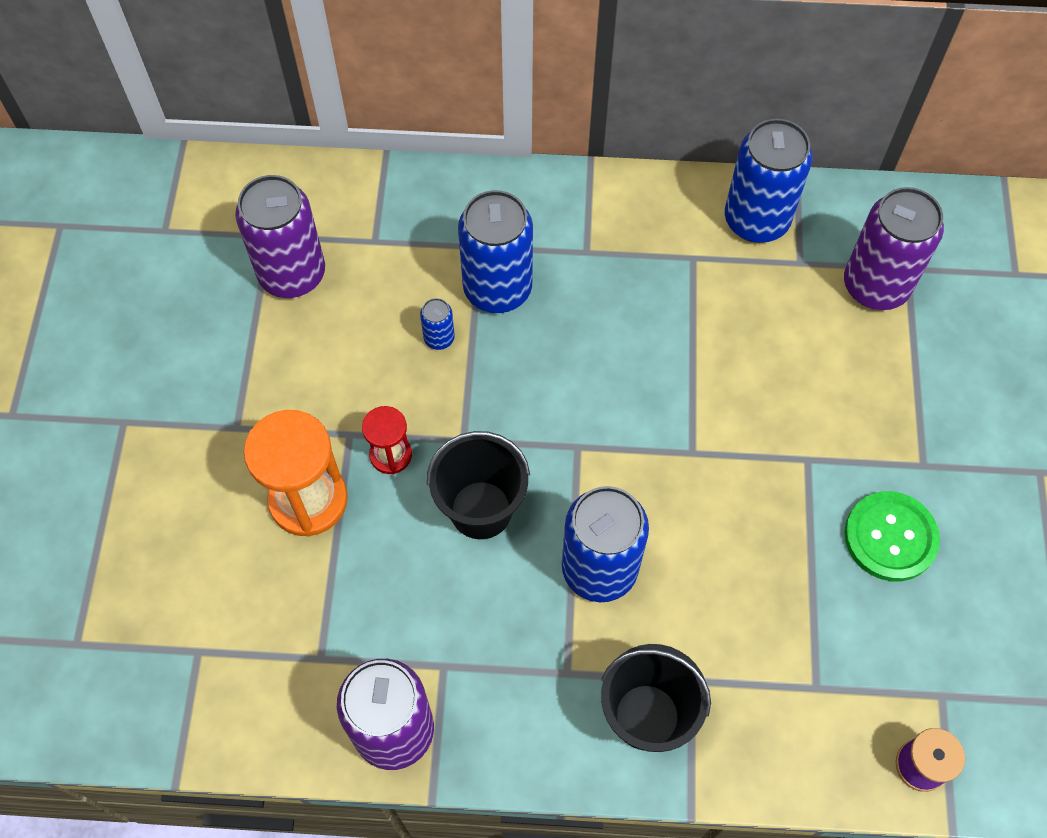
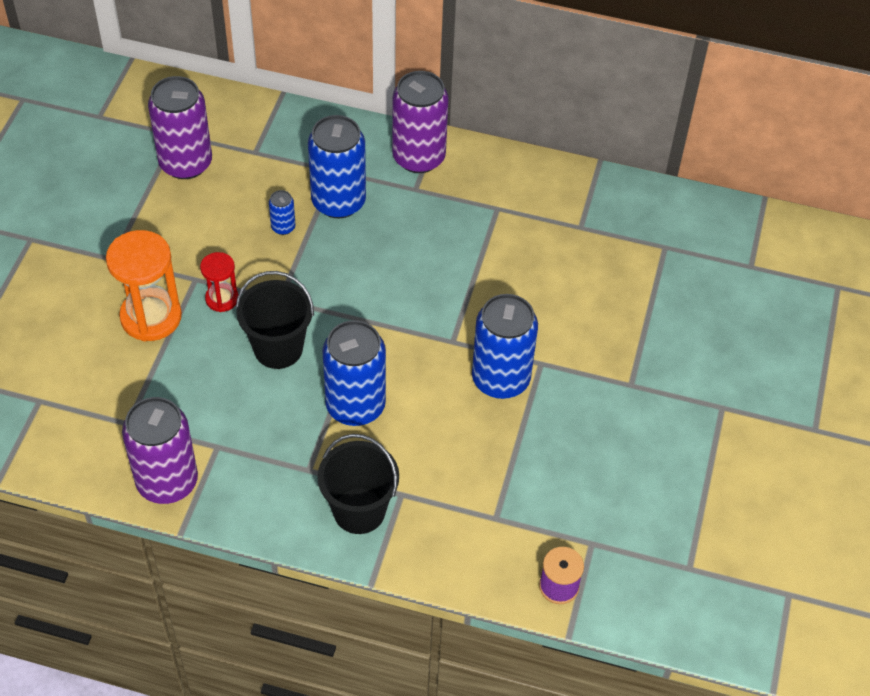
camera: 10 degrees right, 10 degrees down
blue can [725,119,813,243] -> blue can moved to [472,294,538,399]
purple can [844,187,944,310] -> purple can moved to [392,71,449,173]
green button [844,491,940,581] -> none

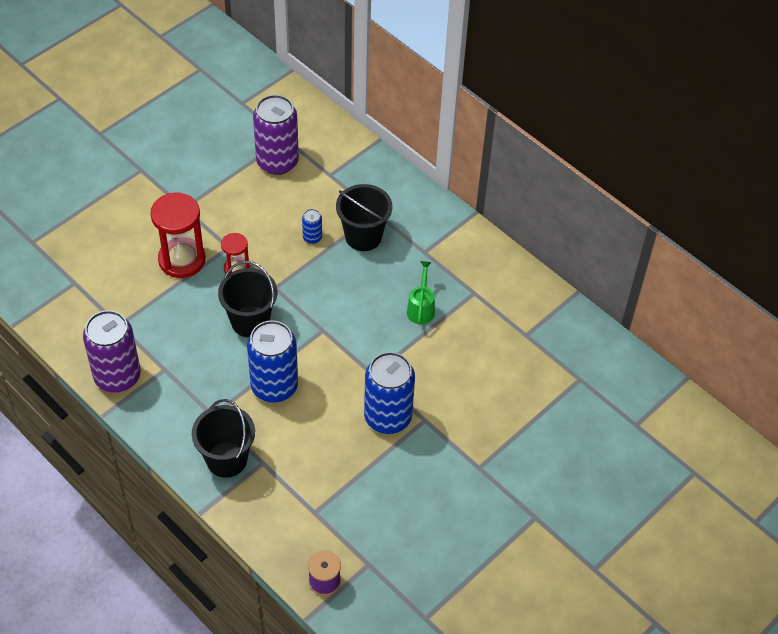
camera: 30 degrees right, 0 degrees up
orange hourglass [106,230,182,341] -> red hourglass [150,193,206,278]
blue can [308,115,366,218] -> black bucket [336,184,392,251]
purple can [392,71,449,173] -> none
none -> green watering can [407,261,435,325]

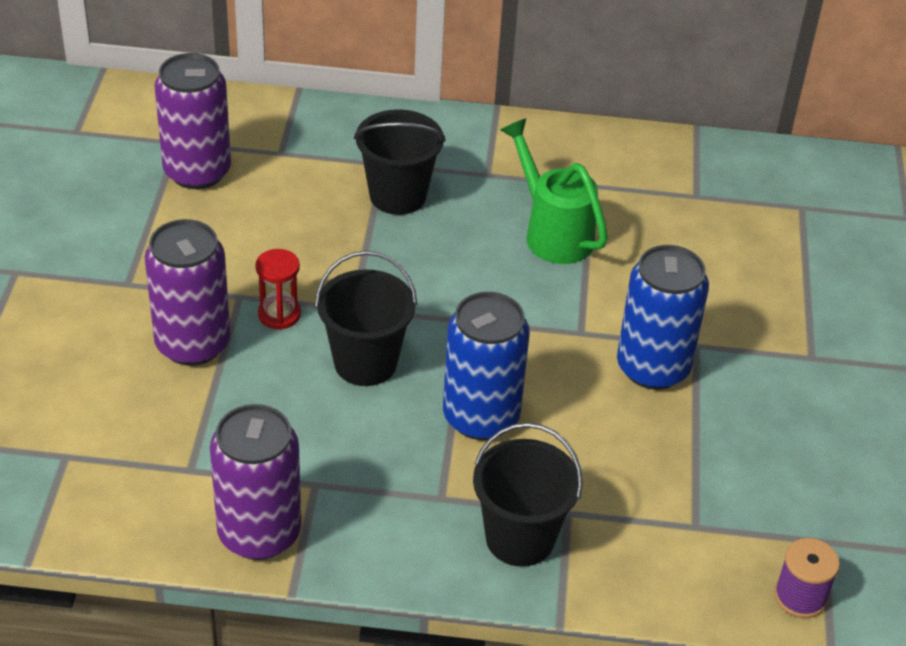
camera: 40 degrees left, 10 degrees down
red hourglass [150,193,206,278] -> purple can [144,219,230,366]
blue can [302,209,322,244] -> none
green watering can [407,261,435,325] -> green watering can [500,119,608,264], size x1.59

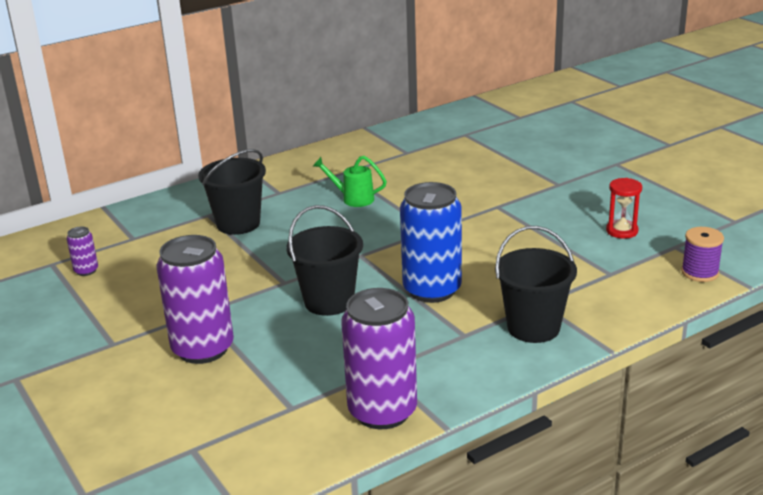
camera: 35 degrees left, 15 degrees down
purple can [154,53,231,189] -> purple can [67,227,98,276], size x0.44
red hourglass [255,249,301,330] -> red hourglass moved to [606,178,642,239]
green watering can [500,119,608,264] -> green watering can [313,156,387,207], size x0.63
blue can [617,245,709,390] -> none

